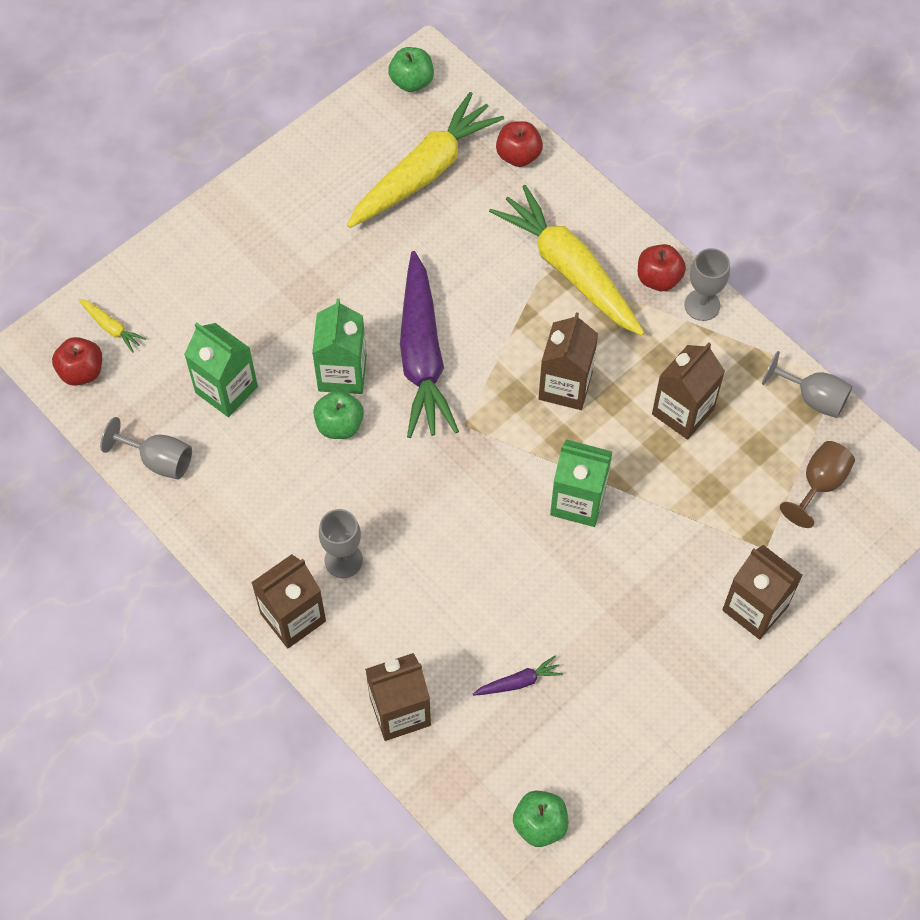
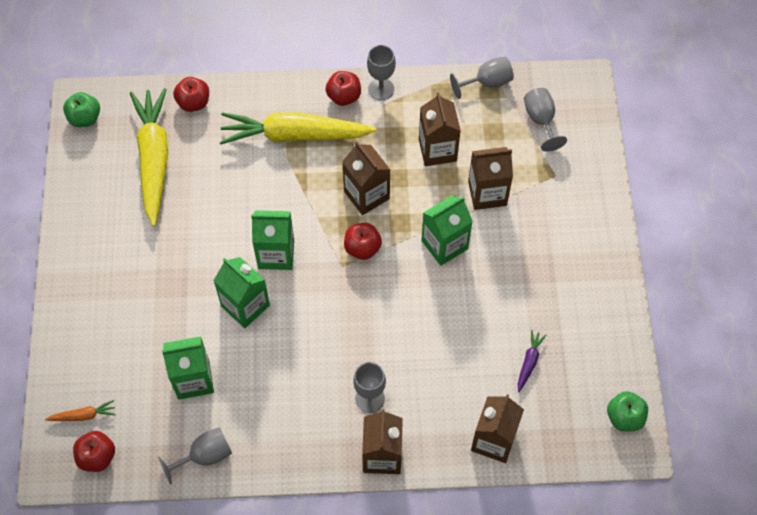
camera: 50 degrees left, 0 degrees up
yellow carrot [79,299,146,353] -> orange carrot [45,400,116,421]
green apple [313,390,364,439] -> none
purple carrot [400,251,459,438] -> green carton [251,210,294,270]
brown carton [722,545,803,639] -> brown carton moved to [468,147,513,210]
brown goblet [780,441,855,528] -> grey goblet [524,88,567,152]
none -> red apple [344,223,382,260]

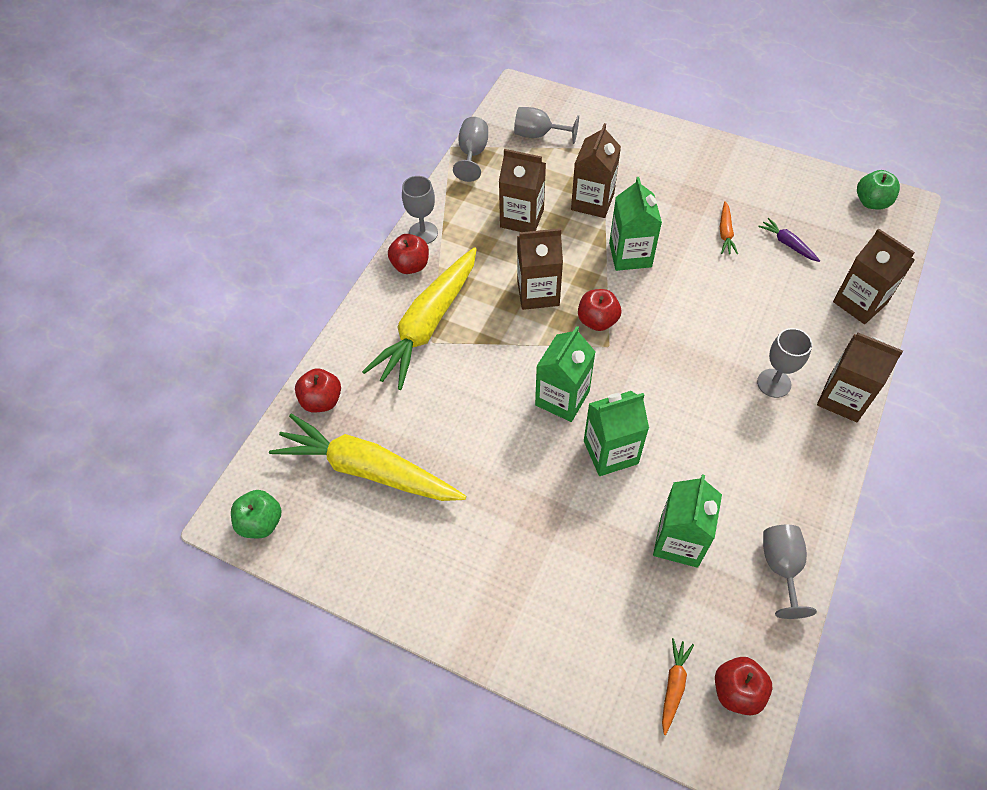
camera: 60 degrees left, 5 degrees down
none -> orange carrot [720,201,738,255]

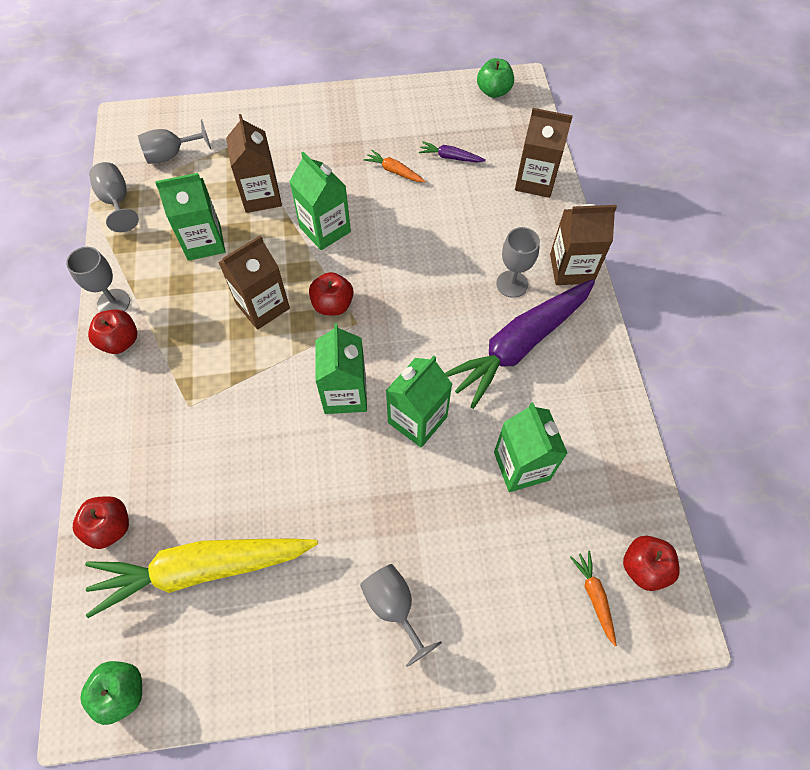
camera: 35 degrees left, 5 degrees up
yellow carrot [362,247,477,390] -> none
brown carton [499,149,546,232] -> green carton [155,173,225,261]
orange carrot [720,201,738,255] -> orange carrot turned 150 degrees clockwise [364,150,425,182]
grey goblet [763,525,817,619] -> grey goblet moved to [360,564,442,667]
none -> purple carrot [445,279,595,409]

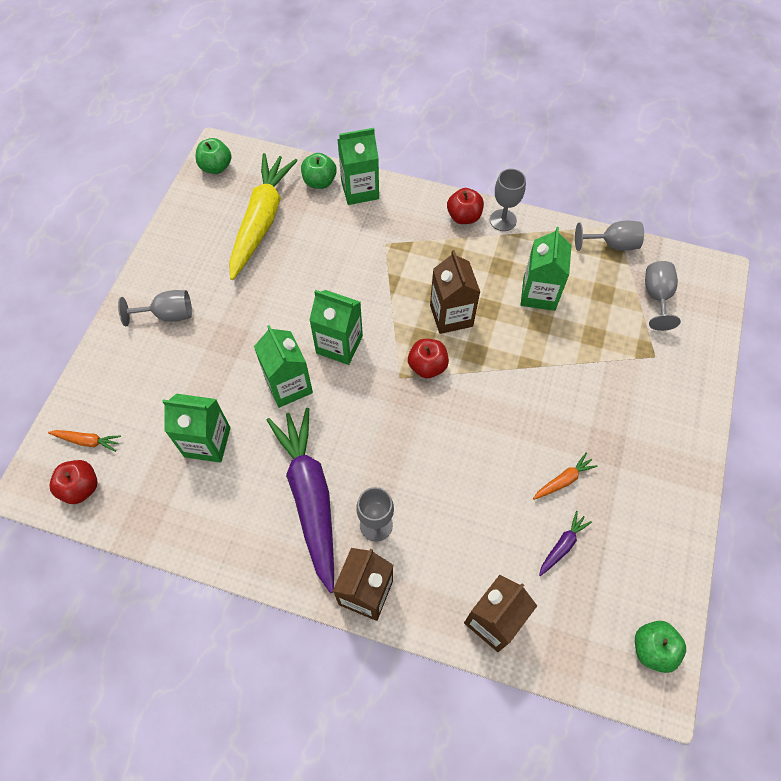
camera: 115 degrees right, 0 degrees up
red apple [73,496,129,549] -> green apple [301,153,337,189]
brown carton [226,114,282,213] -> none
green carton [289,152,351,250] -> green carton moved to [337,128,379,205]

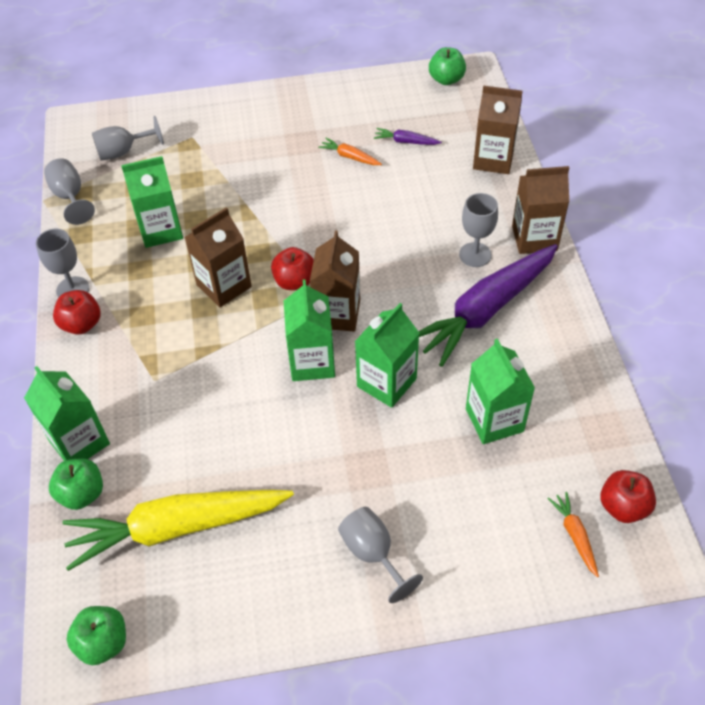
camera: 115 degrees left, 10 degrees down
none -> brown carton [310,231,360,331]

